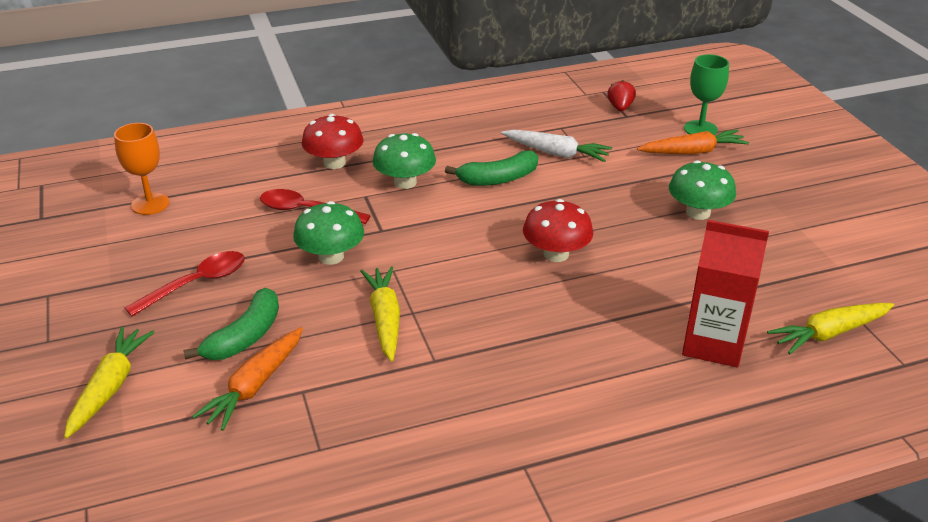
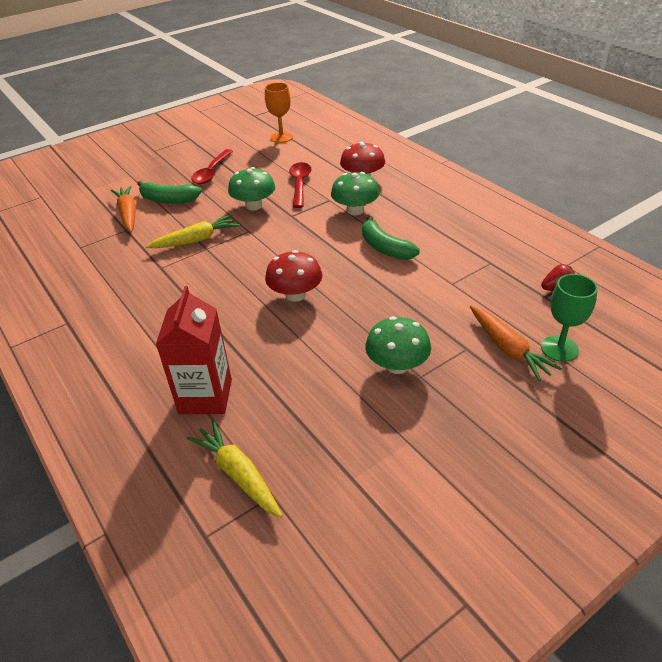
camera: 75 degrees right, 5 degrees up
yellow carrot [64,327,154,439] -> none
red spoon [125,251,245,316] -> red spoon turned 75 degrees clockwise [191,149,233,184]
orange carrot [192,327,303,431] -> orange carrot turned 60 degrees clockwise [111,185,136,232]
white carrot [501,130,612,162] -> none

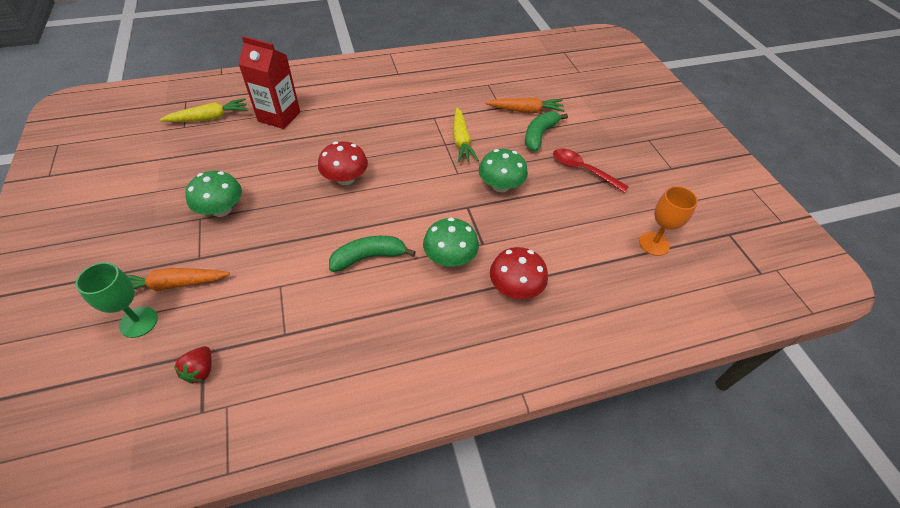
camera: 105 degrees right, 10 degrees up
red spoon [289,162,311,208] -> none

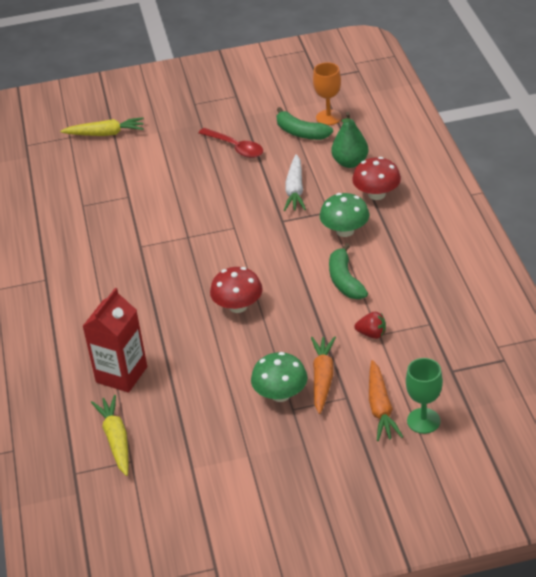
camera: 80 degrees left, 10 degrees down
red strawberry [174,346,212,384] -> red strawberry moved to [354,312,386,339]
yellow carrot [453,107,479,163] -> yellow carrot moved to [61,117,144,136]
green mushroom [479,149,528,192] -> none
orange carrot [485,98,565,113] -> orange carrot moved to [311,336,336,414]
green banana [525,111,568,151] -> green banana moved to [276,107,333,140]
red spoon [553,148,629,193] -> red spoon turned 90 degrees counterclockwise [199,128,263,158]
none -> white carrot [284,154,306,211]
none -> green pear [331,112,368,168]

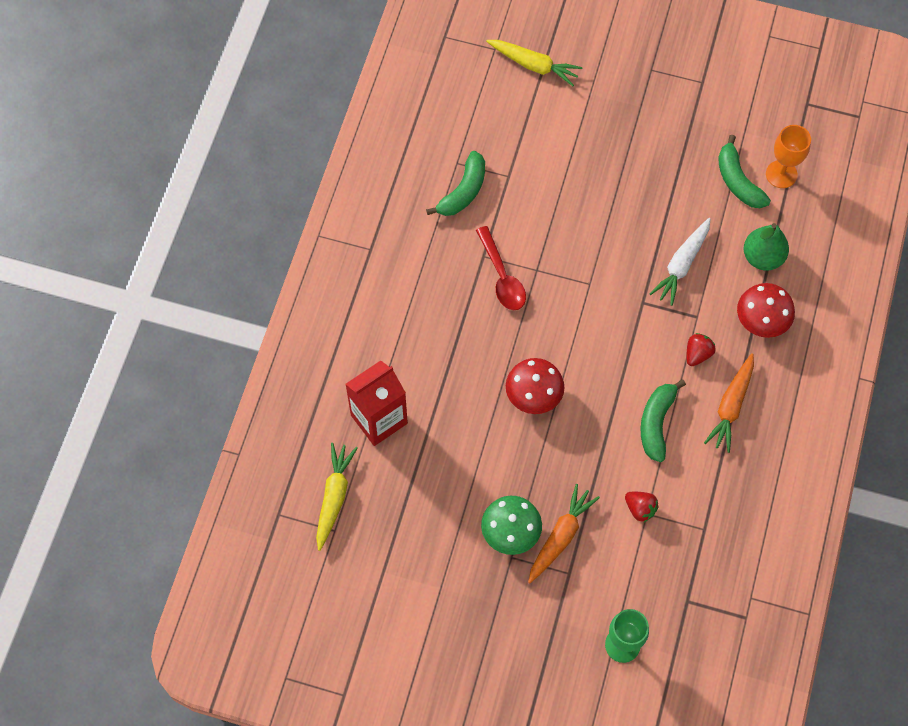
camera: 25 degrees right, 25 degrees up
red spoon [199,128,263,158] -> red spoon moved to [476,226,526,310]
green mushroom [320,193,369,237] -> red strawberry [686,333,716,366]
orange carrot [369,360,403,441] -> orange carrot moved to [704,353,754,453]
none -> green banana [426,151,485,216]

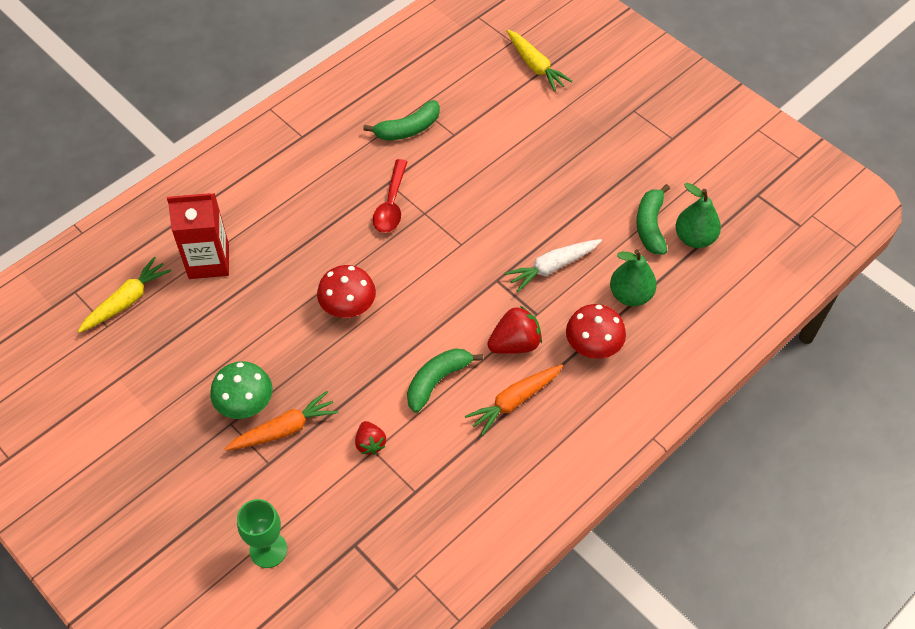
camera: 30 degrees right, 10 degrees down
red strawberry [686,333,716,366] -> red strawberry [487,306,542,354], size x1.58
orange goblet [766,125,811,188] -> green pear [675,183,721,248]

